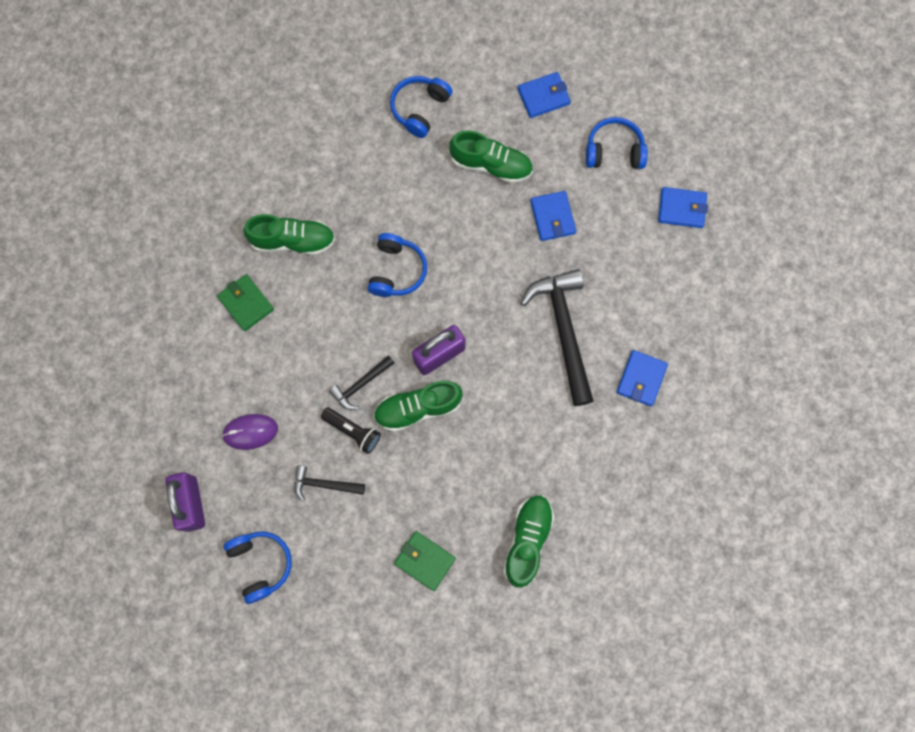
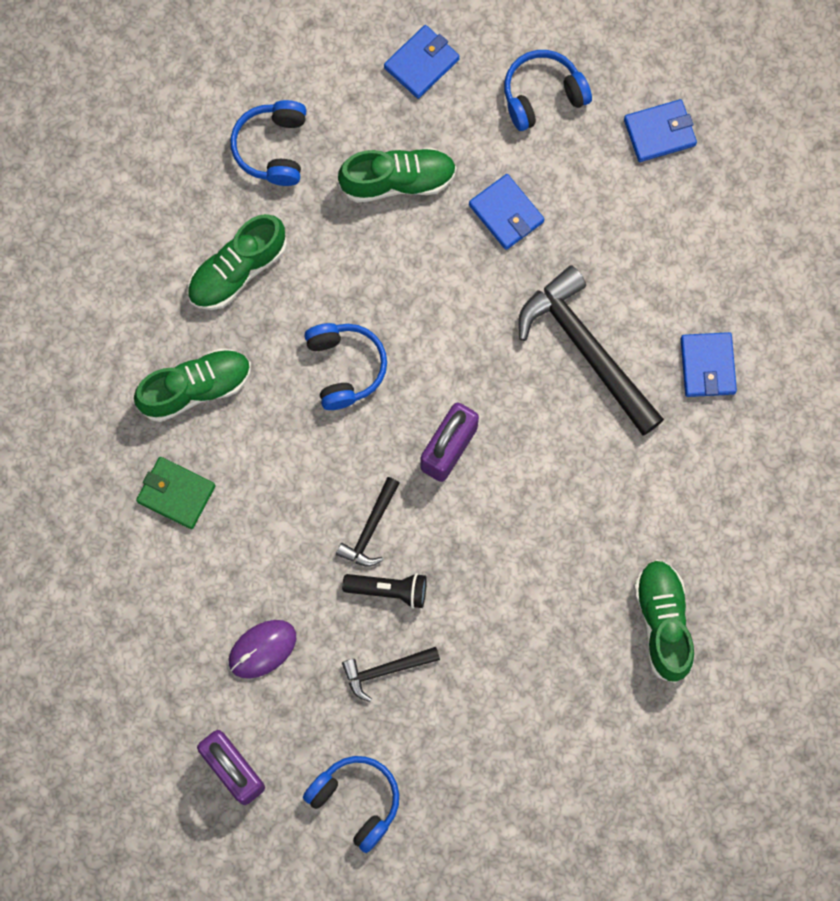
camera: 25 degrees left, 0 degrees up
green shoe [373,381,463,432] -> green shoe moved to [187,214,287,310]
green wallet [394,531,456,591] -> none

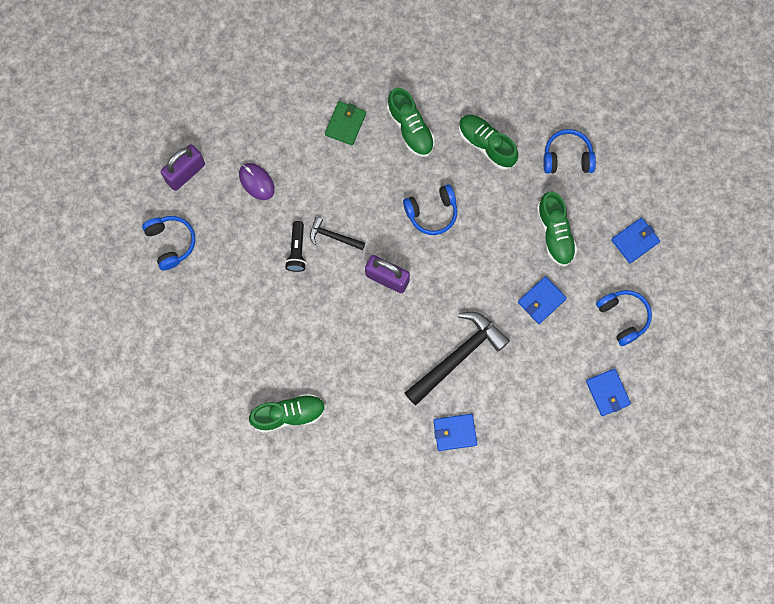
camera: 85 degrees right, 0 degrees up
blue headphones [303,756,399,853] -> blue headphones turned 60 degrees counterclockwise [142,216,195,271]
black hammer [342,647,440,702] -> none
blue wallet [384,25,460,99] -> blue wallet turned 75 degrees counterclockwise [611,217,660,263]

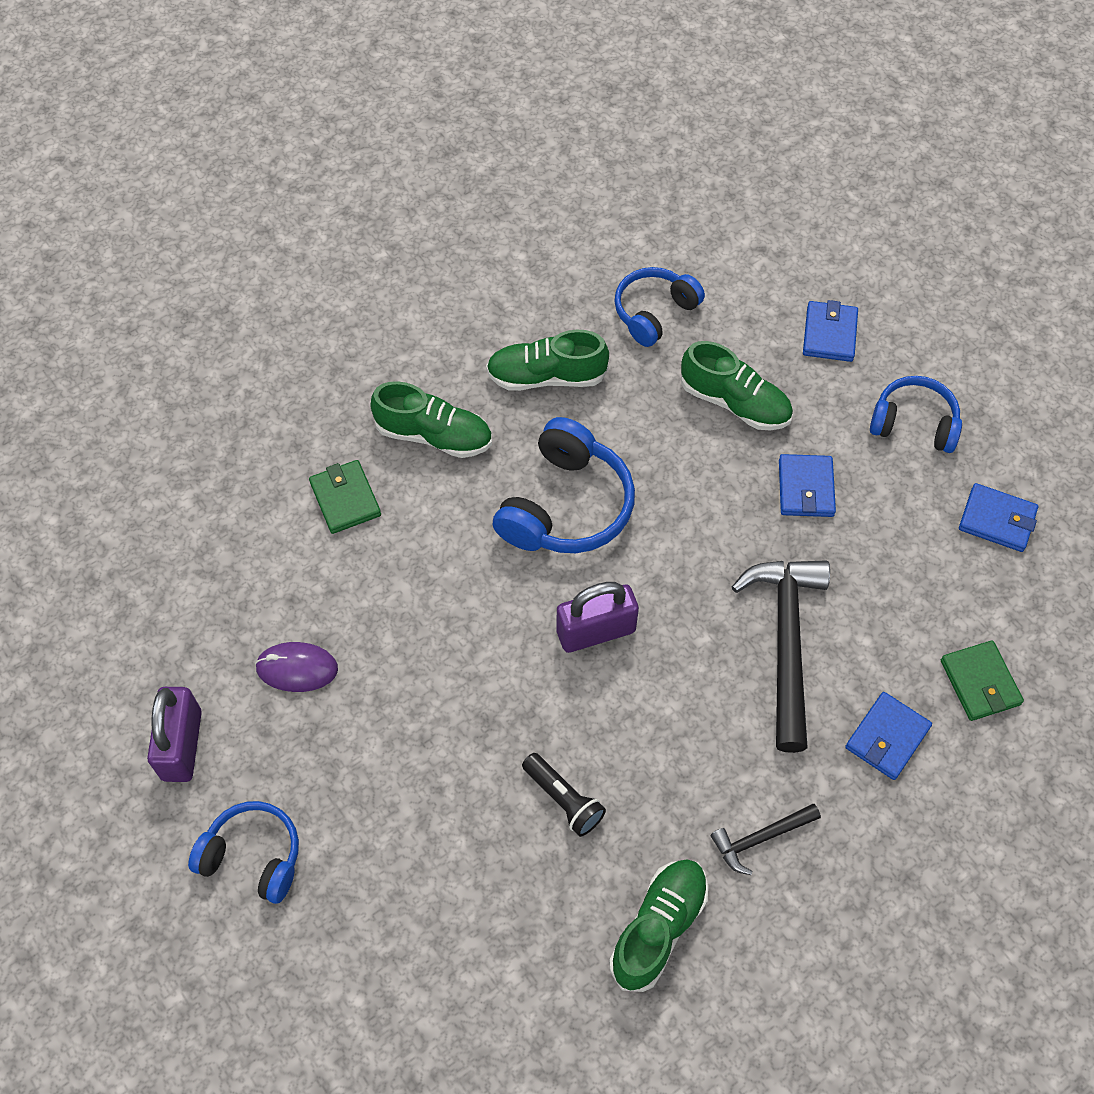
camera: 45 degrees left, 15 degrees down
black flashlight [285,221,306,272] -> black flashlight moved to [522,753,606,837]
black hammer [310,217,365,250] -> black hammer moved to [711,804,821,875]
blue headphones [403,184,457,235] -> blue headphones [493,417,635,553], size x1.52
none -> green wallet [941,640,1024,721]

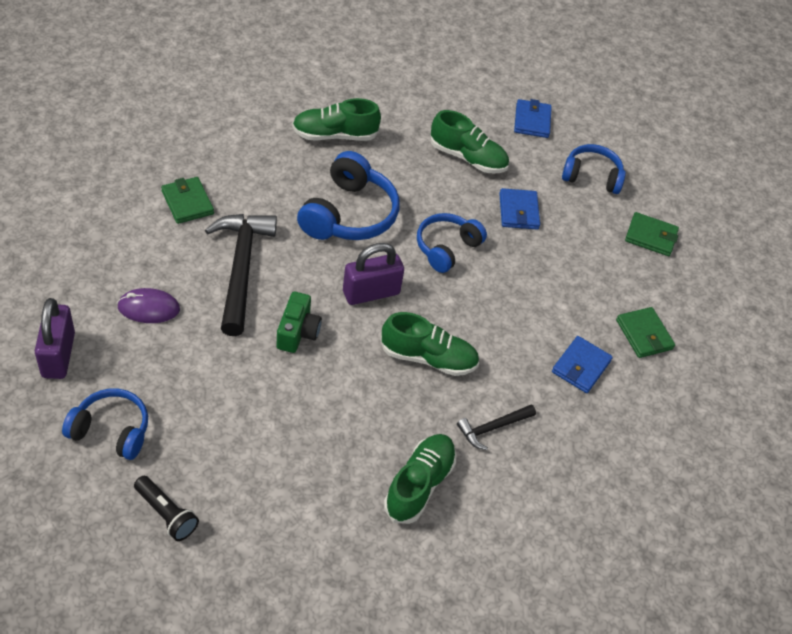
camera: 10 degrees left, 10 degrees down
green shoe [370,381,492,458] -> green shoe moved to [380,312,479,376]
black flashlight [522,753,606,837] -> black flashlight moved to [134,476,199,541]
blue headphones [614,267,705,347] -> blue headphones moved to [417,213,487,273]
black hammer [732,560,830,753] -> black hammer moved to [205,214,277,336]
blue wallet [959,483,1038,552] -> green wallet [625,212,679,256]
none -> green camera [277,291,322,353]

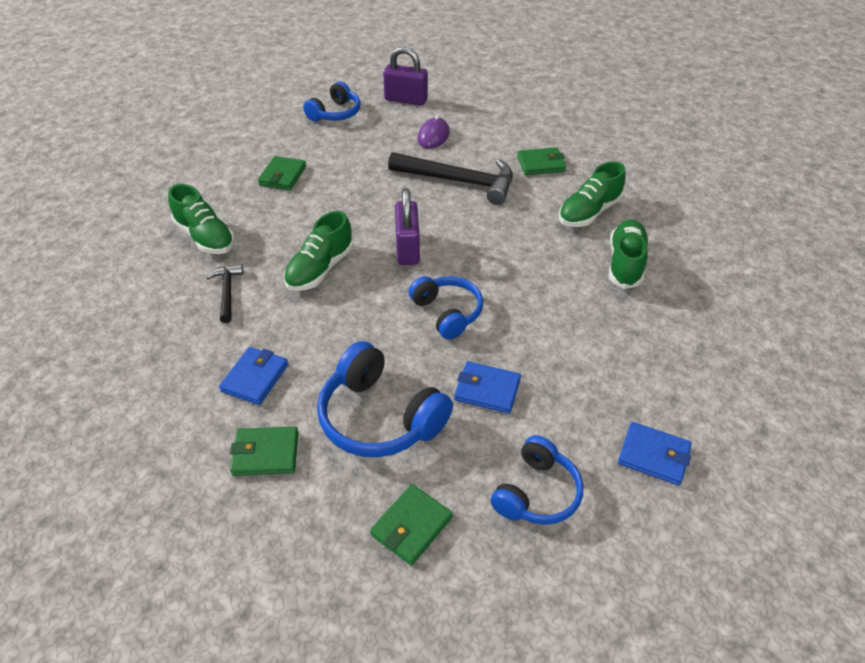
camera: 115 degrees right, 5 degrees down
black flashlight [134,476,199,541] -> none
green camera [277,291,322,353] -> none
blue headphones [297,151,400,240] -> blue headphones moved to [317,341,453,457]
green shoe [431,110,509,174] -> green shoe moved to [559,161,626,227]
blue wallet [552,336,613,393] -> blue wallet turned 60 degrees clockwise [219,347,288,405]
none -> green wallet [258,156,306,190]

